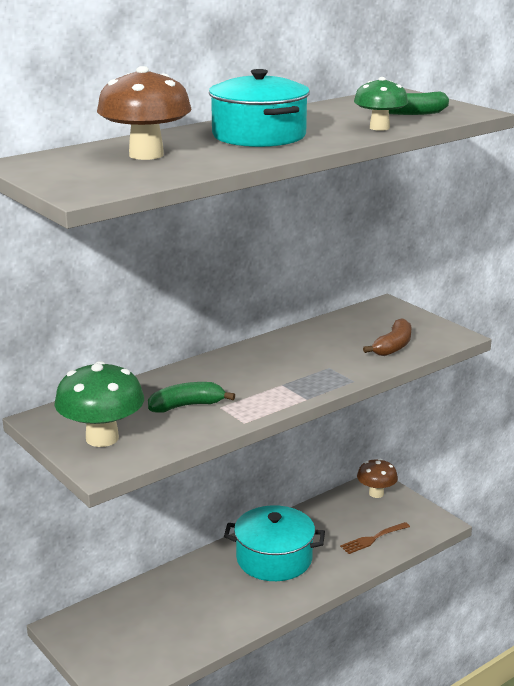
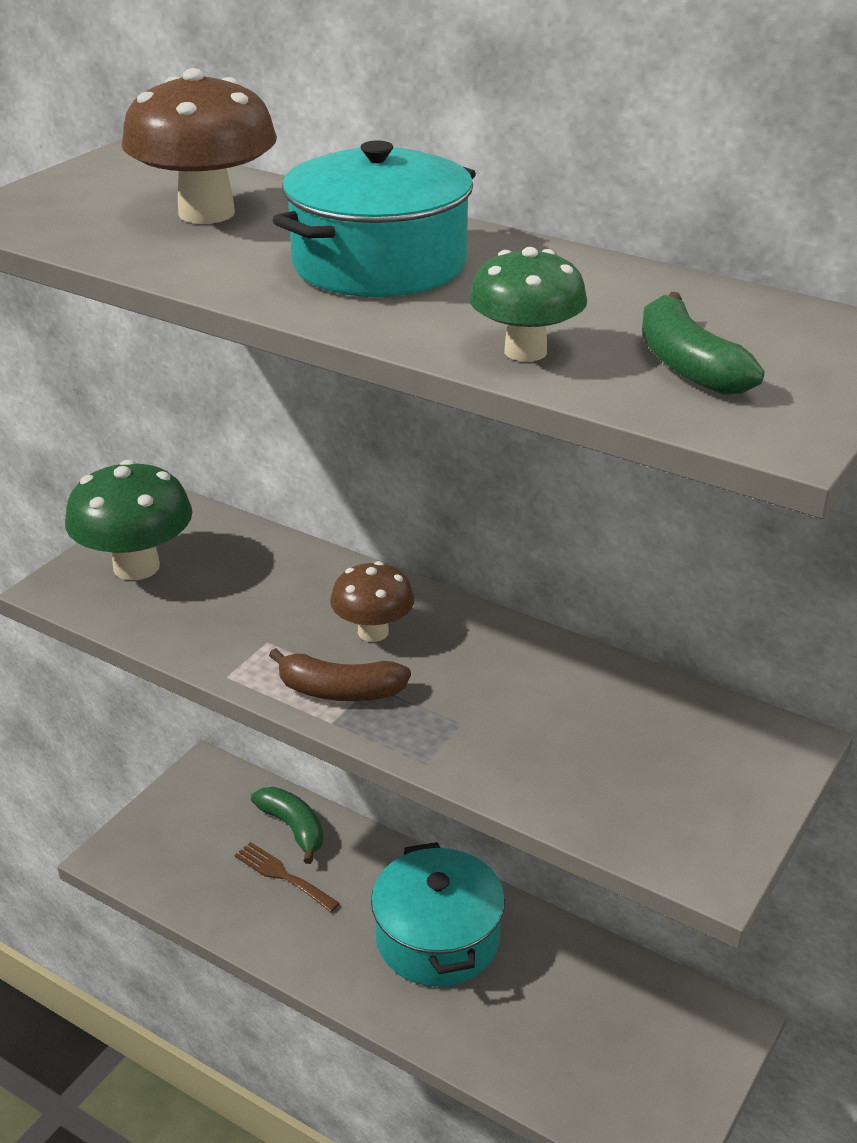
camera: 70 degrees right, 10 degrees up
green banana [148,382,235,413] -> green banana moved to [251,787,323,864]
brown fork [340,522,410,554] -> brown fork moved to [234,842,340,912]
brown mushroom [357,458,398,498] -> brown mushroom moved to [330,561,414,642]
brown banana [363,318,411,356] -> brown banana moved to [269,648,411,701]

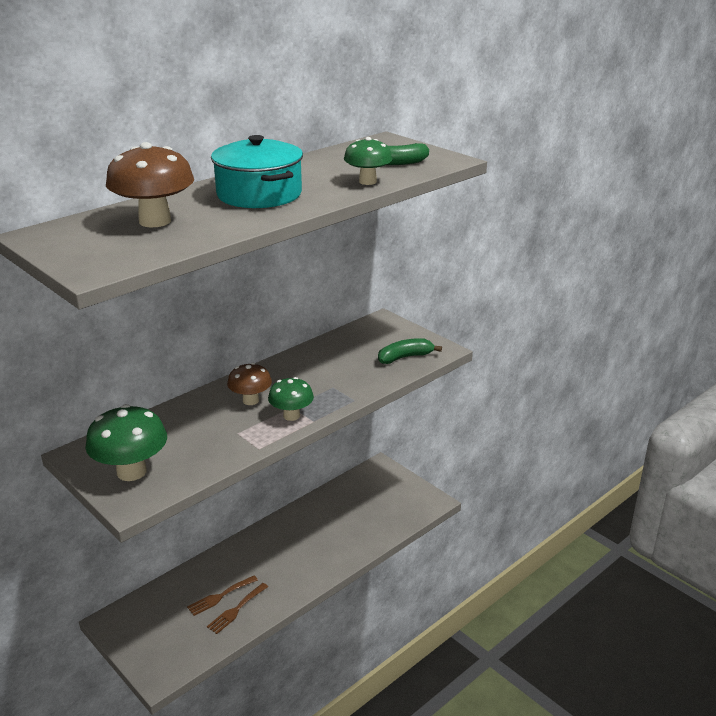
camera: 75 degrees left, 5 degrees down
green banana [251,787,323,864] -> green banana moved to [378,338,442,364]
brown banana [269,648,411,701] -> green mushroom [268,377,314,421]
turquoise pot [371,842,505,987] -> none
none -> brown fork [207,583,268,634]

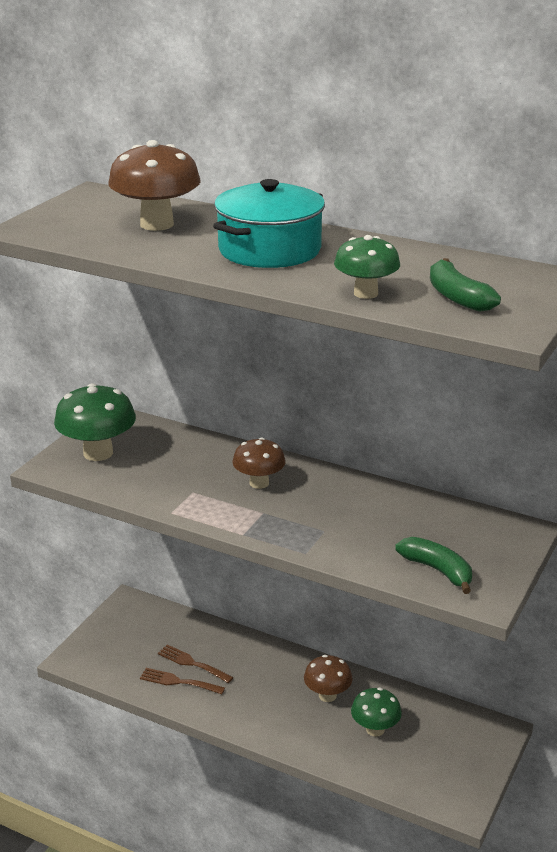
camera: 70 degrees right, 0 degrees up
green mushroom [268,377,314,421] -> green mushroom moved to [351,688,402,737]
none -> brown mushroom [304,655,353,702]

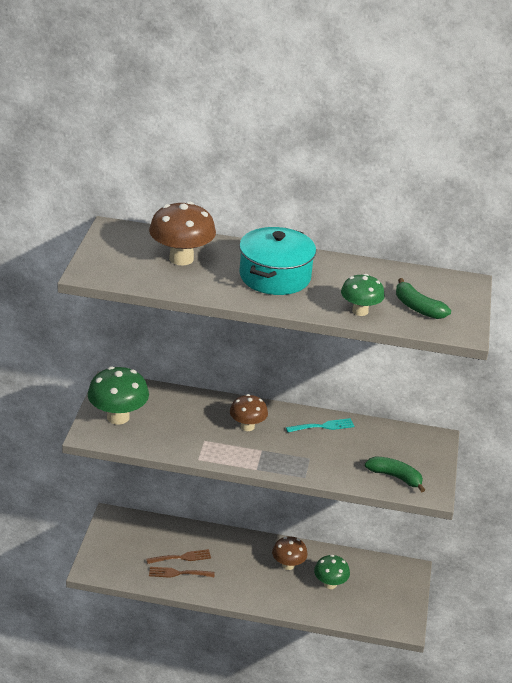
camera: 20 degrees left, 5 degrees up
brown fork [158,644,234,683] -> brown fork turned 150 degrees clockwise [146,549,211,564]
none -> turquoise fork [286,418,355,432]

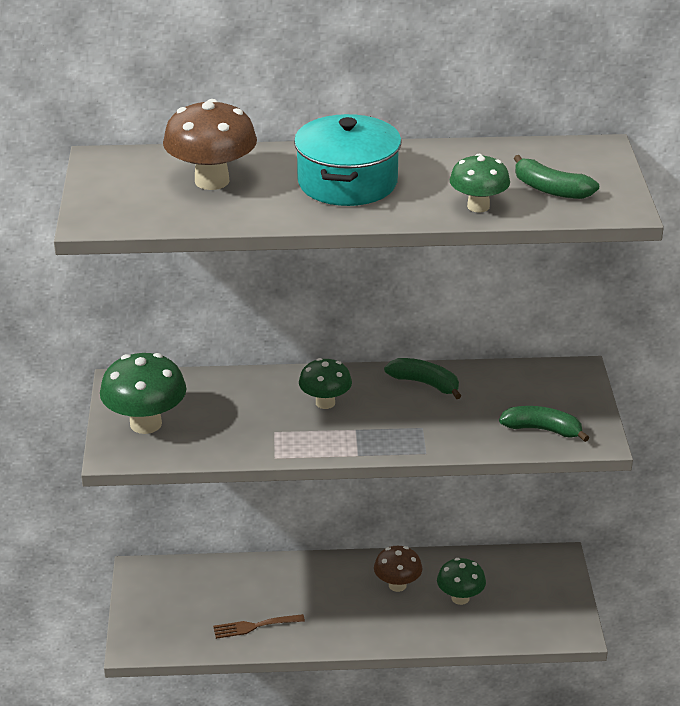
camera: 10 degrees left, 0 degrees up
brown fork [146,549,211,564] -> none
brown mushroom [230,394,268,431] -> green mushroom [299,358,352,409]
turquoise fork [286,418,355,432] -> green banana [384,358,461,399]

